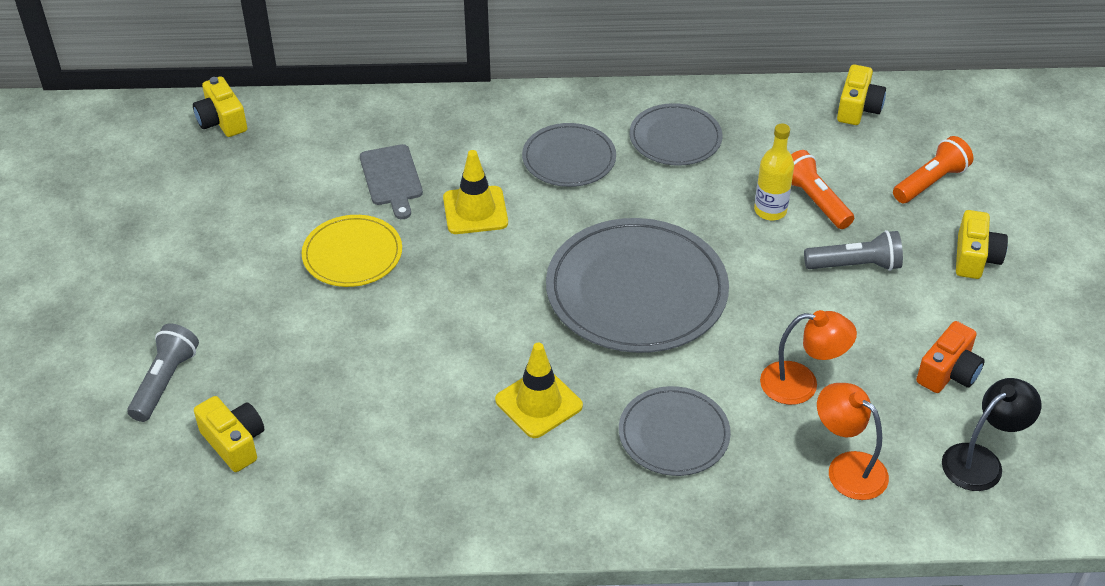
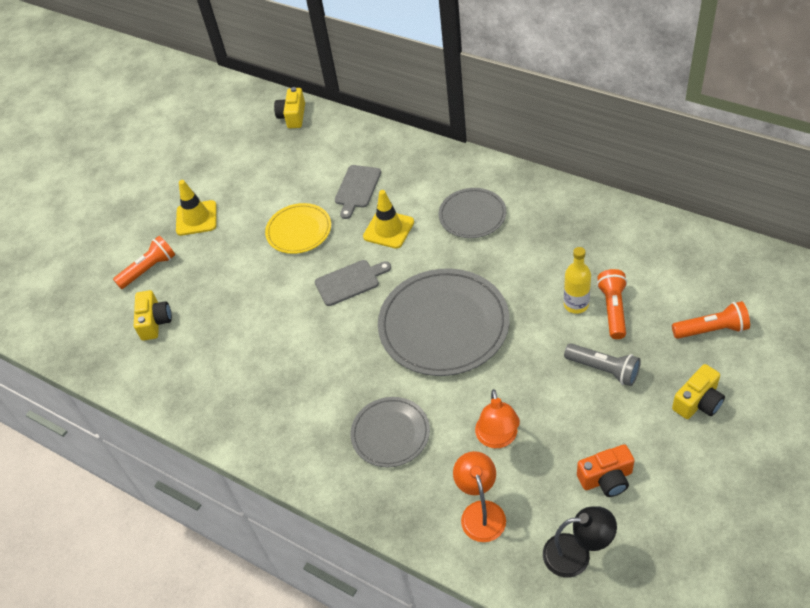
camera: 40 degrees right, 5 degrees up
grey flashlight [127,323,199,422] -> orange flashlight [113,236,175,289]
yellow traffic cone [495,343,583,438] -> yellow traffic cone moved to [176,180,217,236]
grey plate [630,103,722,166] -> none
orange lamp [760,310,857,405] -> orange lamp turned 45 degrees clockwise [475,389,520,448]
yellow camera [837,64,886,125] -> none
none -> grey cutting board [315,260,391,306]

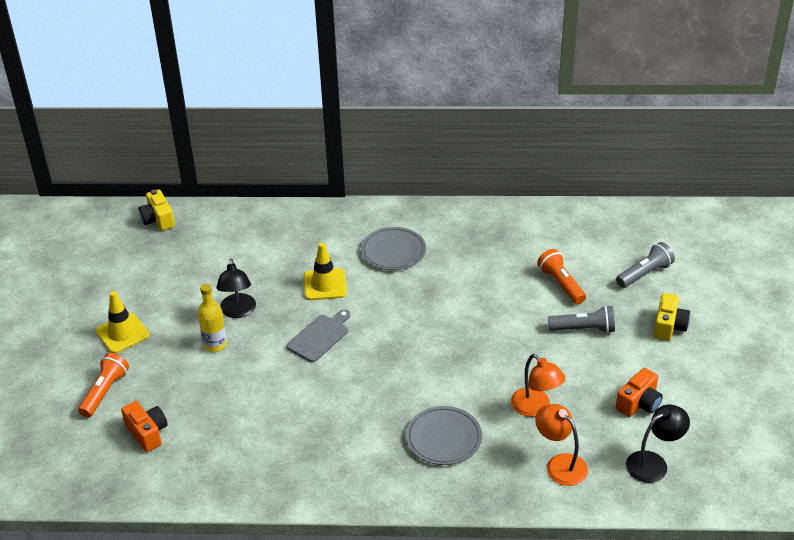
camera: 35 degrees left, 10 degrees down
yellow camera [134,290,172,341] -> orange camera [121,401,168,452]
yellow plate [265,203,331,254] -> black lamp [216,258,256,318]
grey cutting board [335,165,381,219] -> none
grey plate [378,269,510,376] -> none
yellow bottle [564,247,591,314] -> yellow bottle moved to [198,284,227,352]
orange flashlight [672,301,750,339] -> grey flashlight [616,242,675,288]

